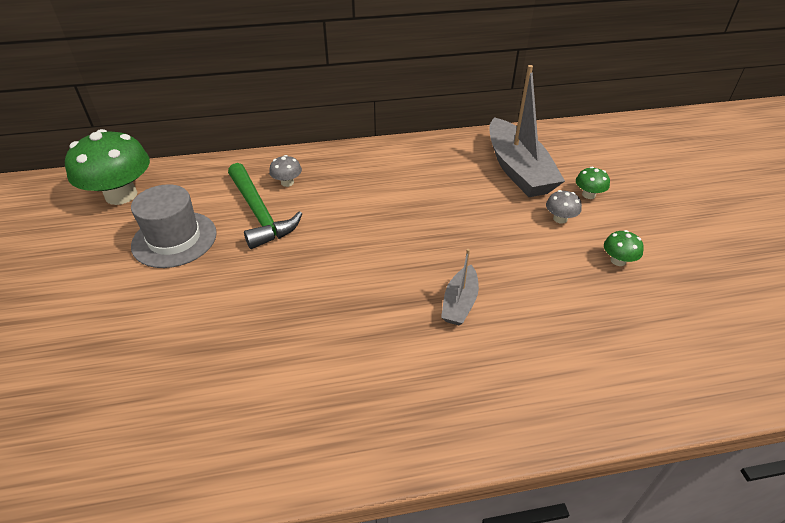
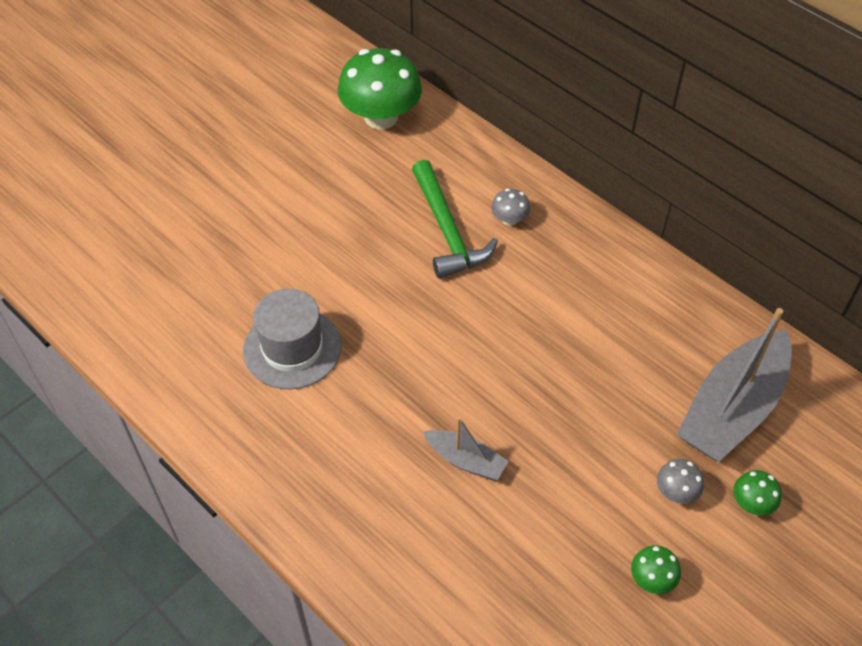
camera: 55 degrees right, 10 degrees up
grey hat [131,184,217,268] -> grey hat moved to [243,289,341,389]
green hammer [228,163,302,249] -> green hammer turned 45 degrees counterclockwise [412,160,498,279]
grey boat [441,249,479,325] -> grey boat turned 135 degrees counterclockwise [423,417,509,480]

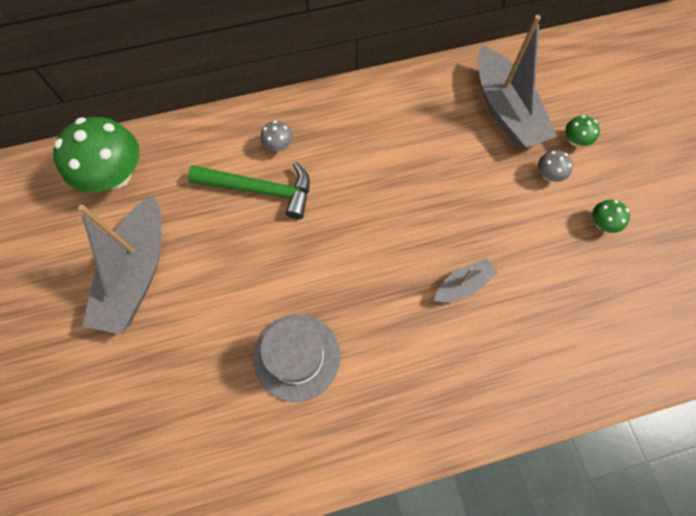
camera: 60 degrees left, 15 degrees up
none -> grey boat [78,195,162,334]

